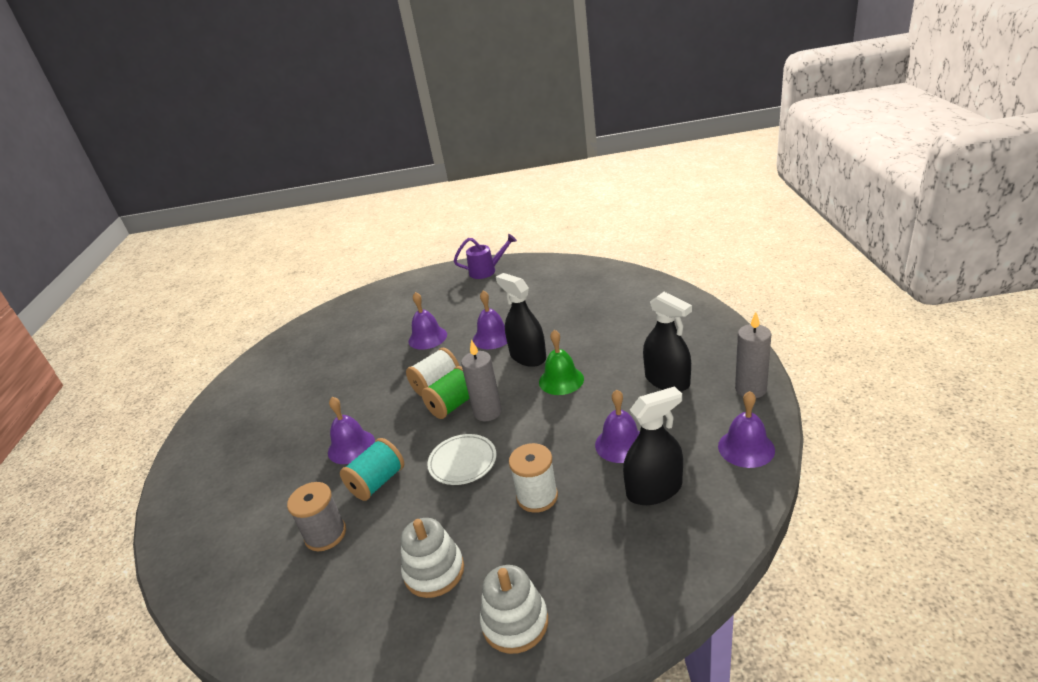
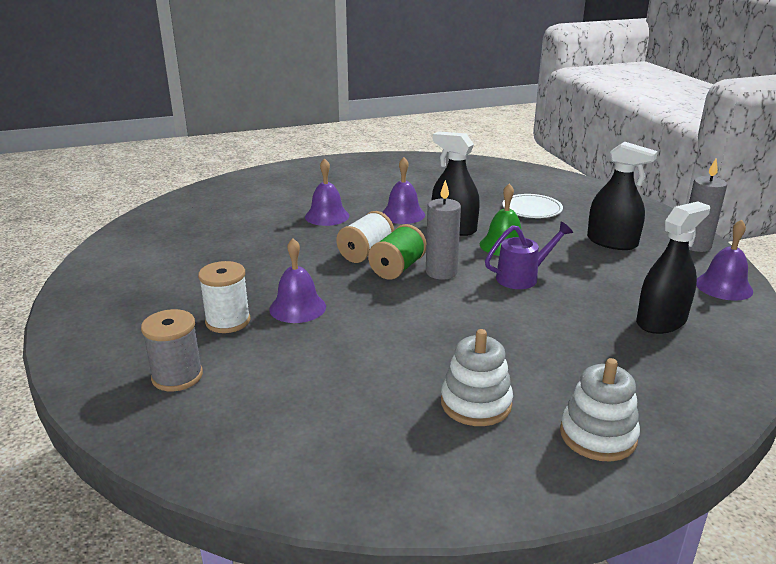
camera: 20 degrees left, 5 degrees down
grey spool [287,482,346,551] -> grey spool moved to [141,309,203,391]
turquoise spool [340,438,404,501] -> none
white plate [427,434,496,485] -> white plate moved to [502,194,563,218]
purple watering can [454,234,517,279] -> purple watering can moved to [485,222,573,289]
white spool [509,443,558,513] -> white spool moved to [198,261,250,333]
purple bell [595,390,640,463] -> none

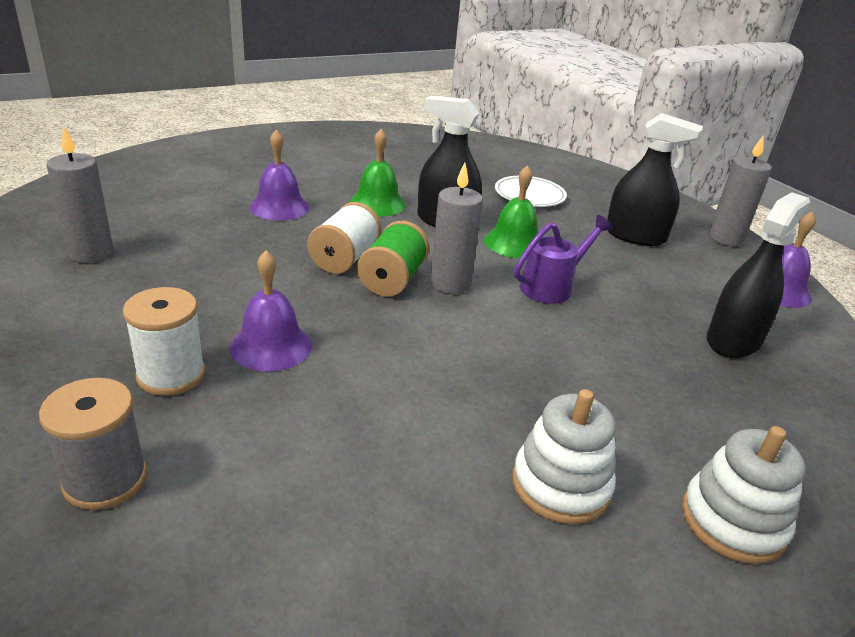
camera: 15 degrees left, 5 degrees up
purple bell [382,157,425,224] -> green bell [349,129,406,216]
none -> grey candle [47,127,114,263]

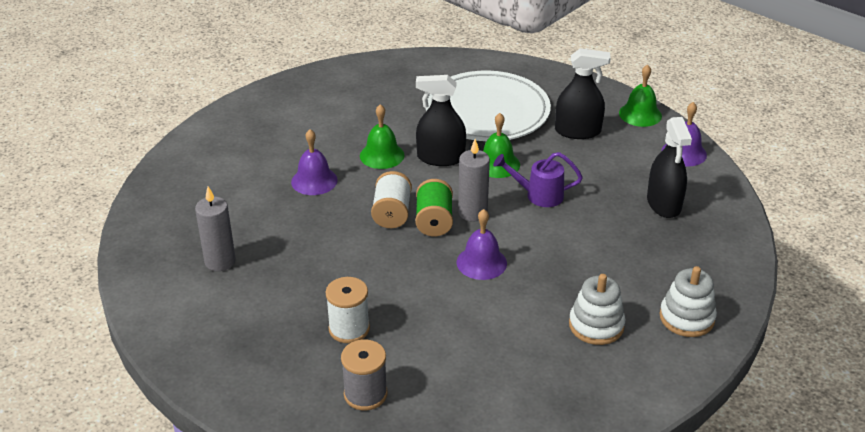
camera: 15 degrees left, 5 degrees up
purple bell [230,251,312,372] -> purple bell moved to [456,209,507,280]
white plate [495,176,567,207] -> white plate [426,71,551,141], size x2.15
purple watering can [514,215,613,304] -> purple watering can turned 120 degrees counterclockwise [493,152,583,207]
black spray bottle [707,192,810,358] -> black spray bottle turned 150 degrees clockwise [647,117,692,218]
grey candle [708,135,772,246] -> green bell [619,64,662,127]

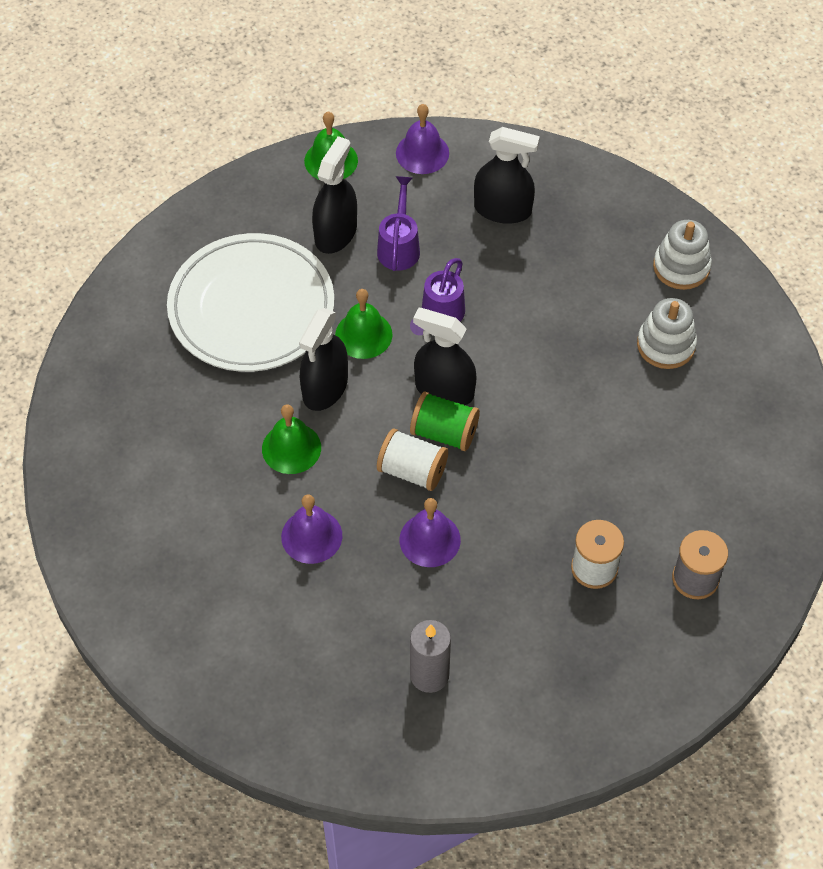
camera: 70 degrees left, 20 degrees up
purple bell [456,209,507,280] -> purple bell moved to [399,498,461,567]
grey candle [458,139,490,222] -> black spray bottle [413,308,477,405]
none -> purple watering can [377,176,420,271]

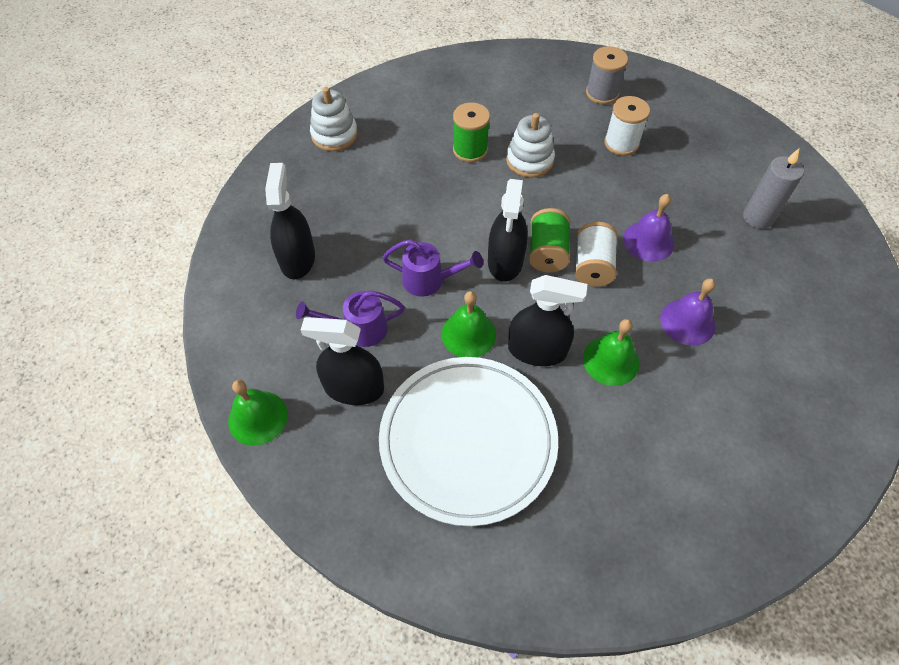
camera: 105 degrees left, 0 degrees up
purple bell [396,104,449,174] -> none
white stacking toy [637,298,697,369] -> white stacking toy moved to [506,113,555,178]
none -> green spool [453,103,490,162]

